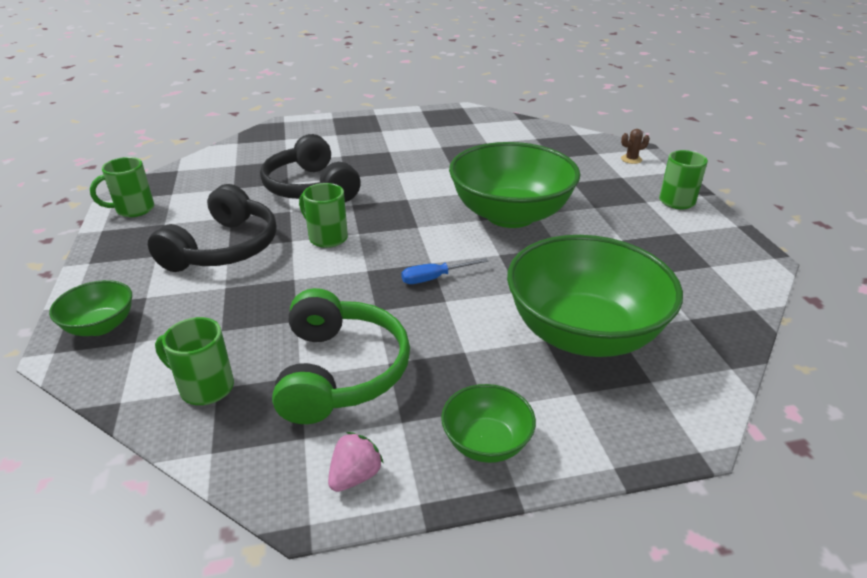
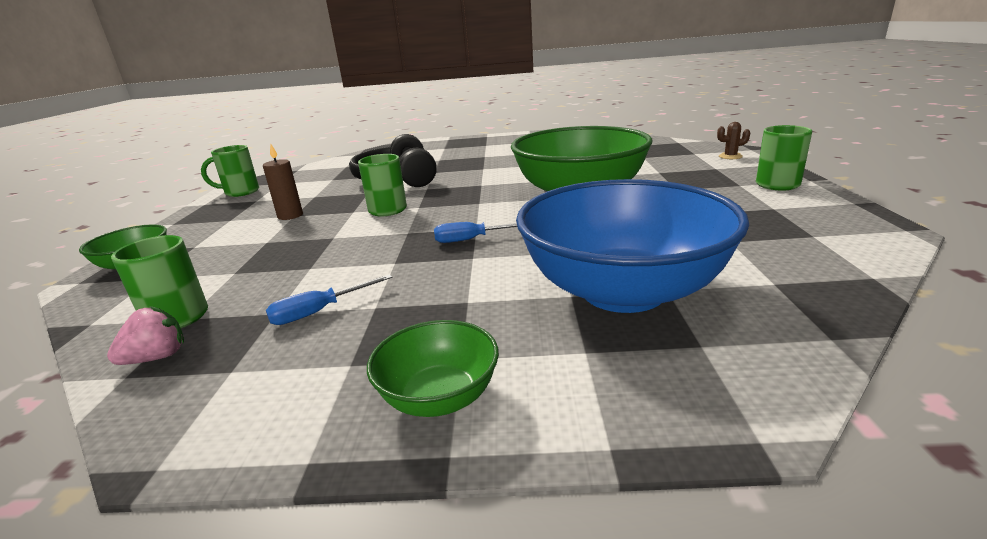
camera: 15 degrees right, 10 degrees down
black headphones [148,184,277,272] -> brown candle [263,144,303,220]
green headphones [272,288,410,424] -> blue screwdriver [266,274,393,325]
pink strawberry [328,432,384,492] -> pink strawberry moved to [107,306,184,365]
green bowl [507,235,683,357] -> blue bowl [516,179,749,313]

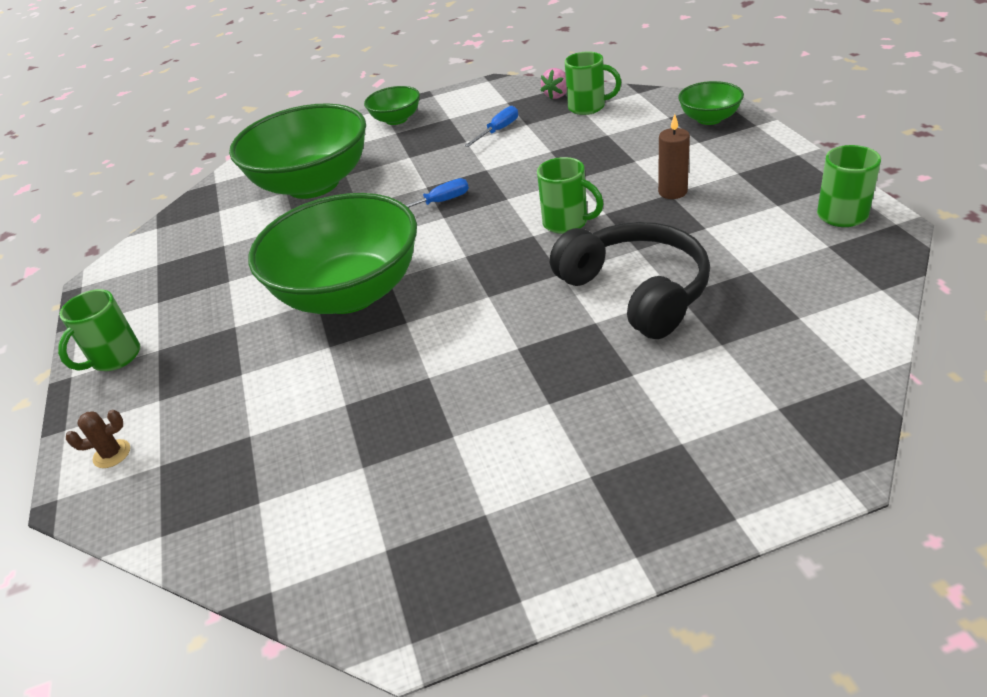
camera: 165 degrees right, 15 degrees up
blue bowl [516,179,749,313] -> green bowl [229,103,366,199]

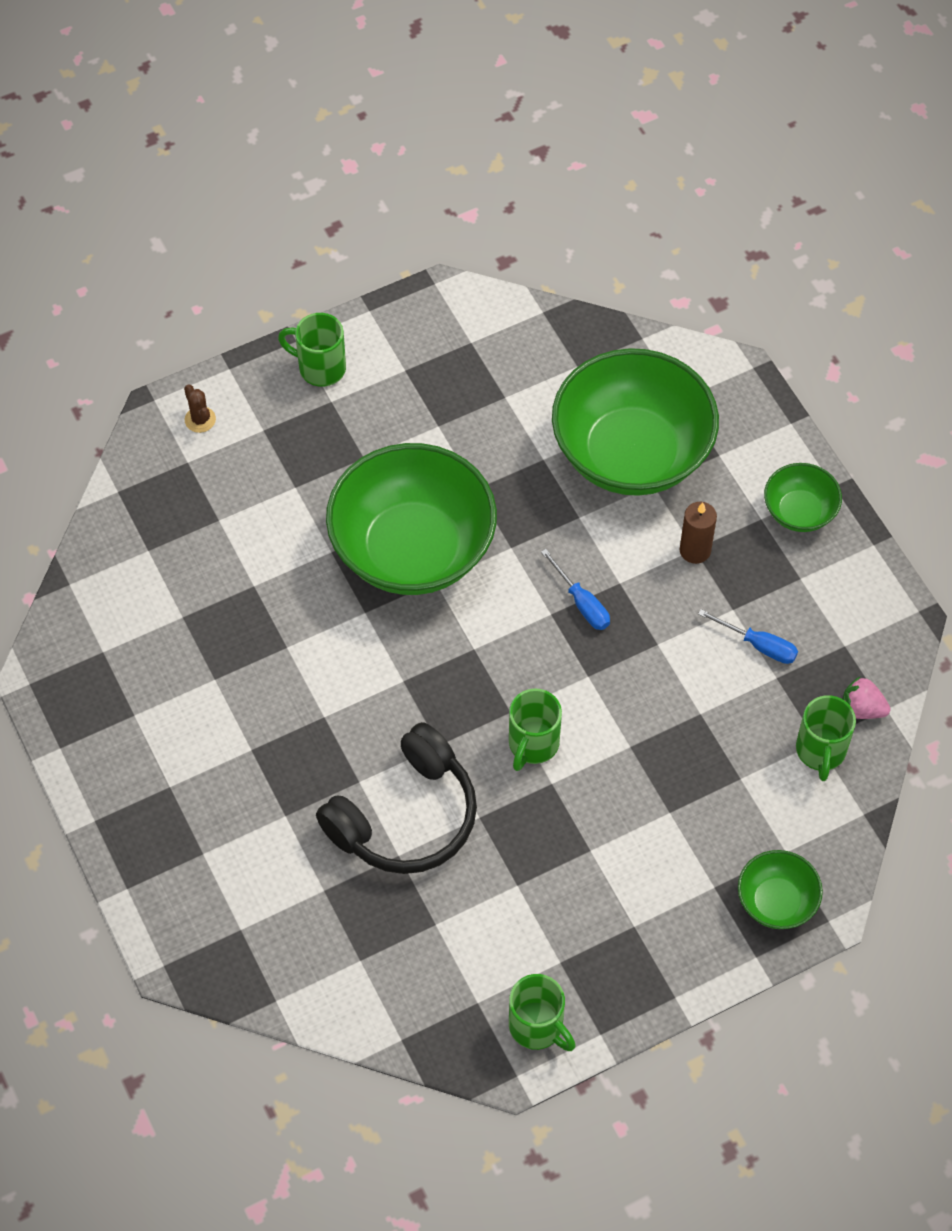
camera: 75 degrees right, 20 degrees up
brown candle [658,114,690,199] -> brown candle moved to [679,502,717,564]

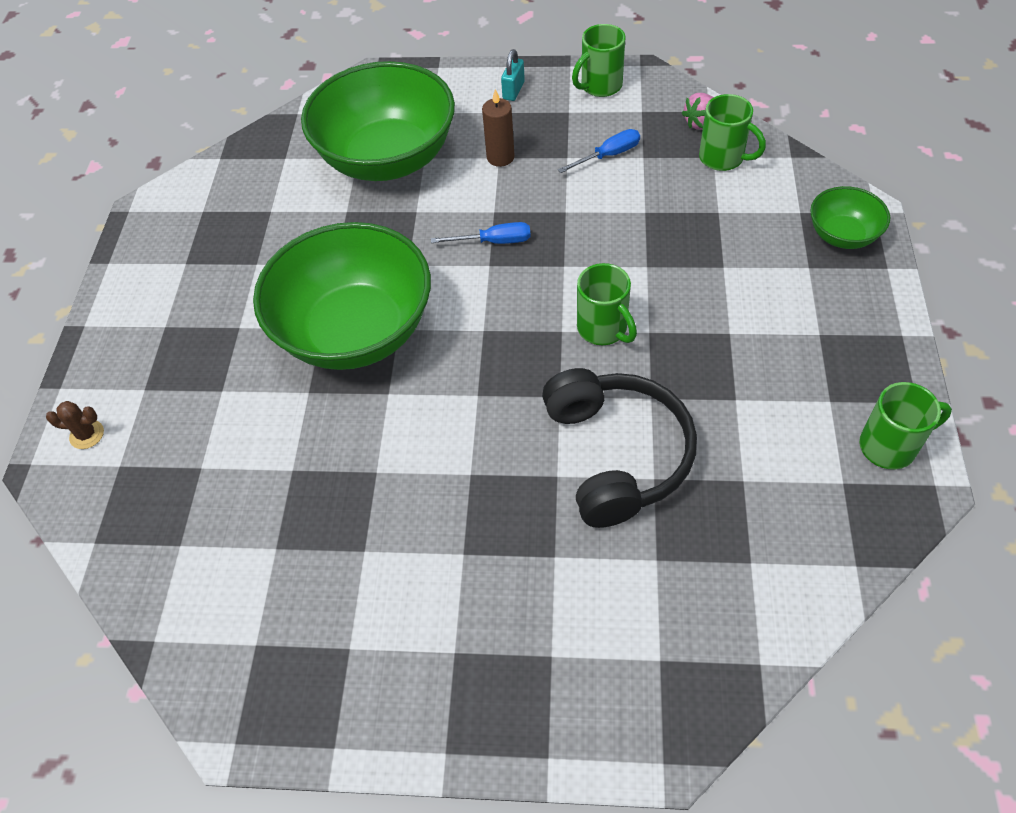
camera: 55 degrees left, 5 degrees down
green mug [278,313,346,387] -> green mug moved to [572,24,625,97]
green bowl [764,463,842,532] -> turquoise padlock [501,49,525,101]

